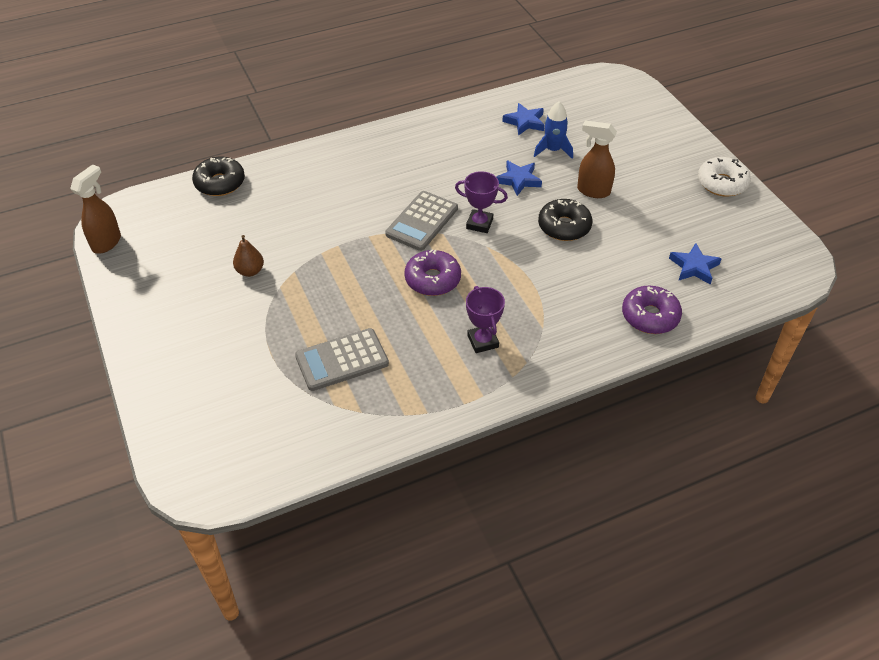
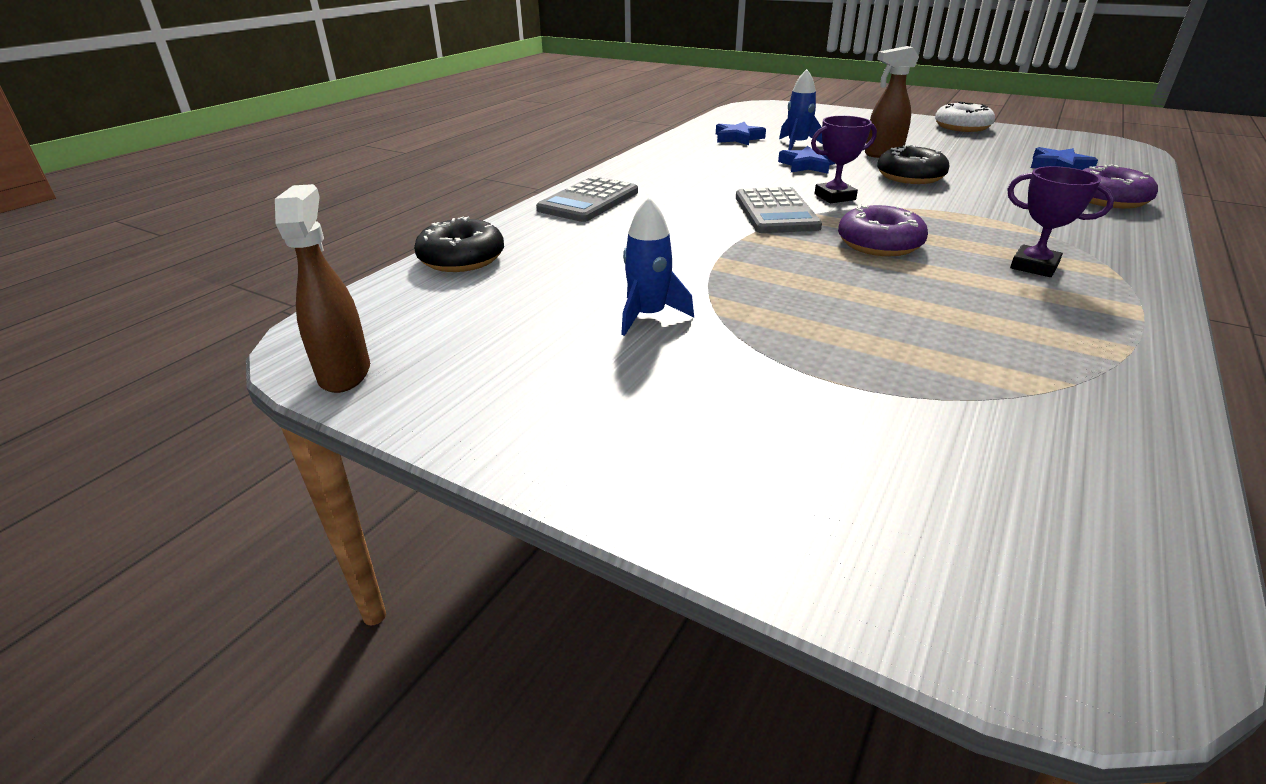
camera: 35 degrees left, 15 degrees down
brown pear [233,235,264,277] -> blue rocket [621,197,694,336]
grey calculator [295,328,389,391] -> grey calculator moved to [536,176,638,222]

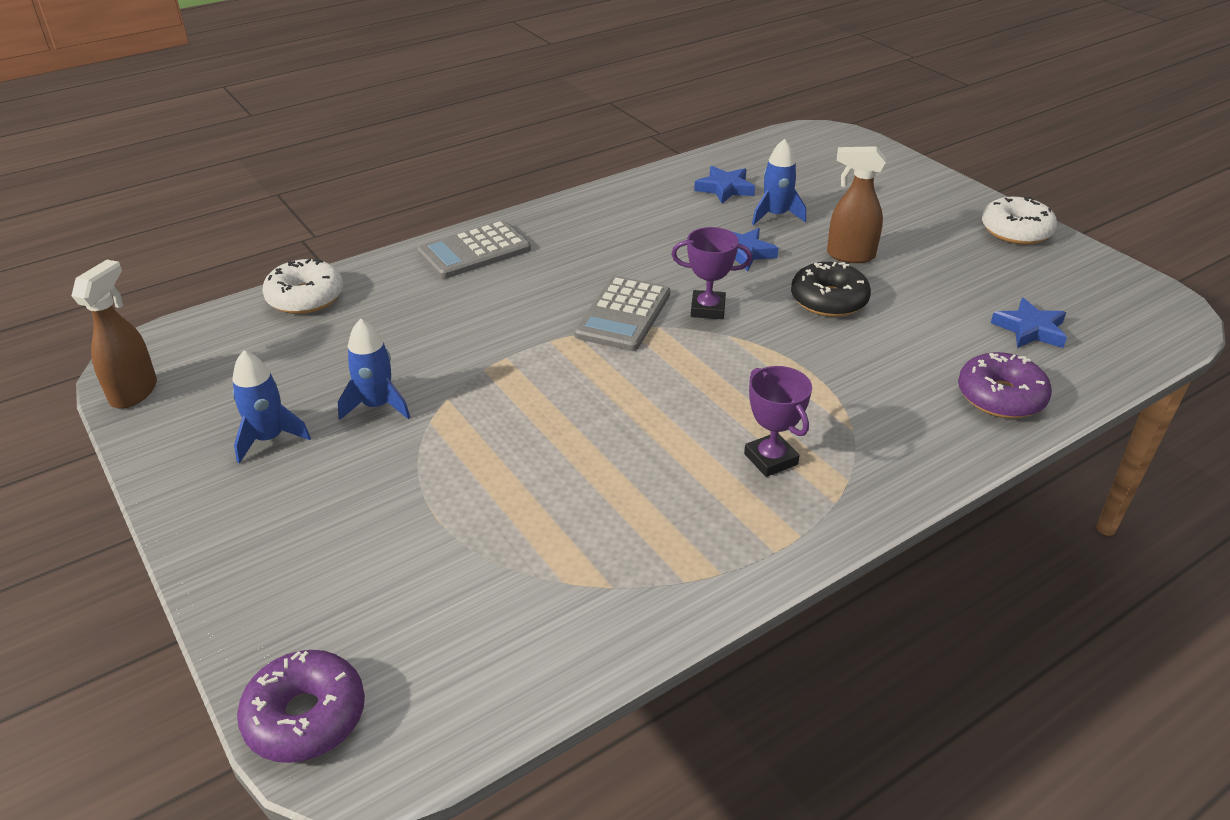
camera: 25 degrees right, 5 degrees up
black donut [414,216,504,272] -> white donut [262,259,343,314]
purple donut [838,204,928,256] -> purple donut moved to [237,650,365,763]
none -> blue rocket [232,350,311,464]

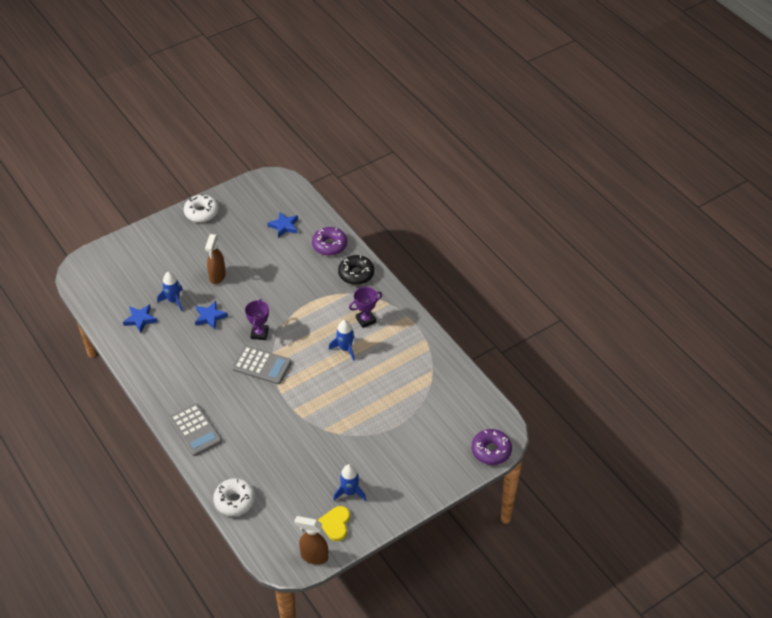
camera: 90 degrees left, 10 degrees up
blue rocket [338,319,410,420] -> blue rocket moved to [329,320,355,361]
black donut [791,262,871,317] -> black donut moved to [338,255,374,285]
none -> yellow heart [318,506,350,541]

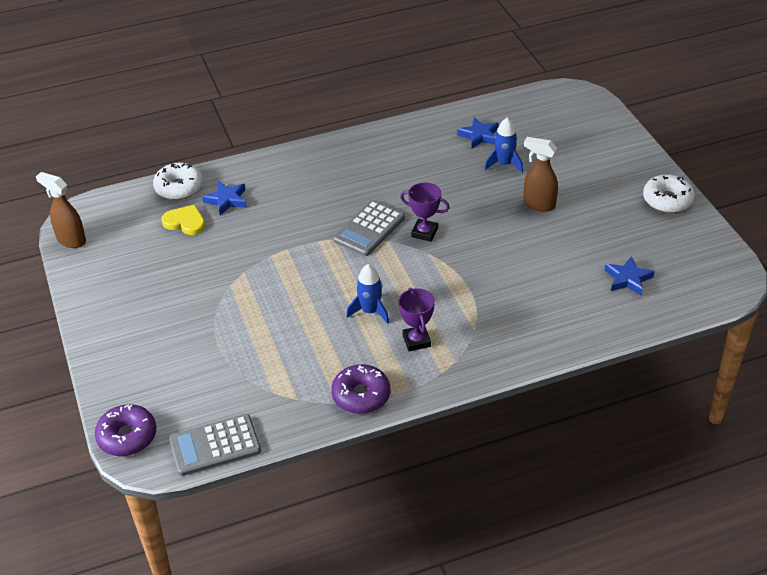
camera: 105 degrees right, 5 degrees down
grey calculator [169,403,222,456] -> grey calculator moved to [169,414,261,476]
blue star [195,301,228,329] -> blue star moved to [202,181,246,216]
brown spray bottle [294,516,328,565] -> brown spray bottle turned 90 degrees counterclockwise [36,172,86,248]
purple donut [312,227,347,256] -> purple donut moved to [331,364,390,414]
yellow heart [318,506,350,541] -> yellow heart moved to [162,205,205,235]
blue rocket [333,464,366,501] -> none
black donut [338,255,374,285] -> none

